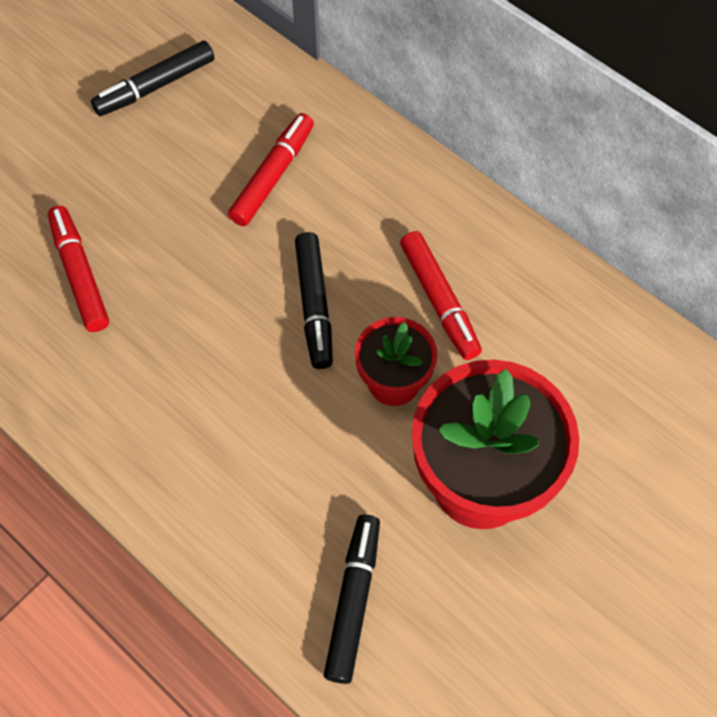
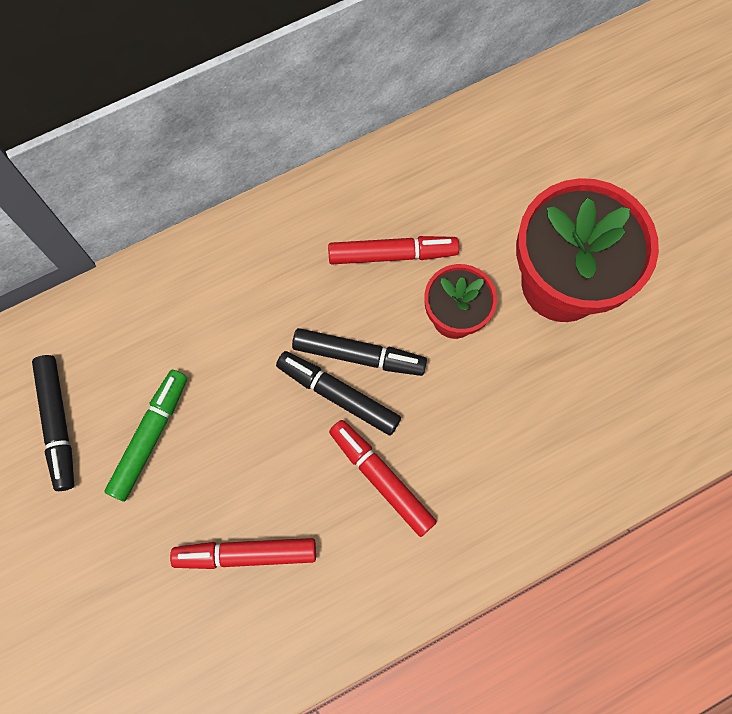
camera: 70 degrees left, 10 degrees up
red marker [228,113,314,226] -> red marker moved to [329,420,437,537]
black marker [324,515,380,684] -> black marker moved to [276,351,401,436]
none -> green marker [105,370,187,501]

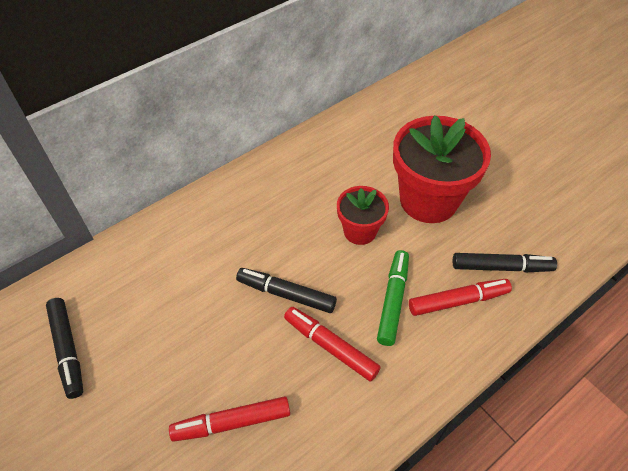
camera: 10 degrees left, 20 degrees down
green marker [105,370,187,501] -> green marker moved to [377,250,409,346]
black marker [292,328,427,376] -> black marker moved to [453,253,557,272]
red marker [328,236,459,264] -> red marker moved to [409,279,512,316]

